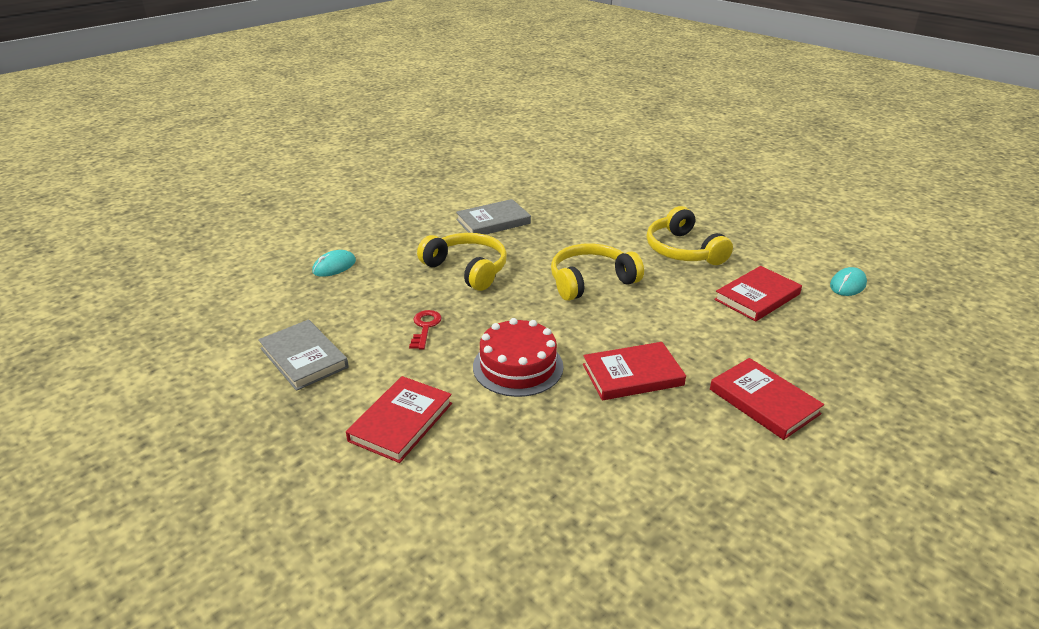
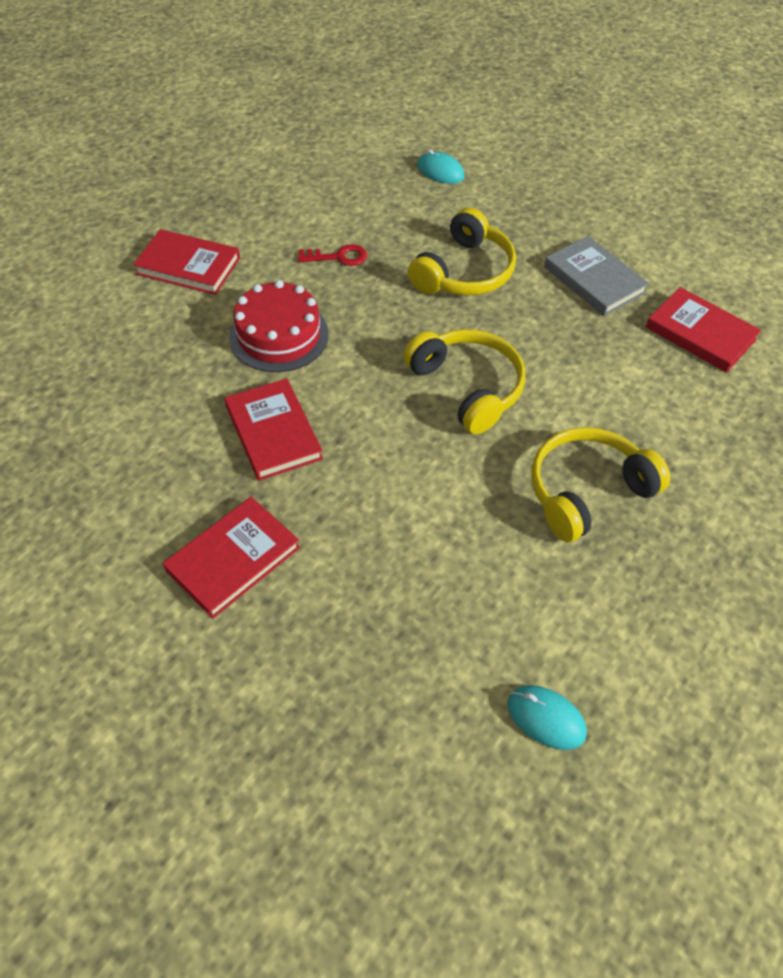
camera: 80 degrees right, 20 degrees up
grey book [258,320,349,391] -> none
red book [714,266,802,322] -> red book moved to [646,287,761,373]

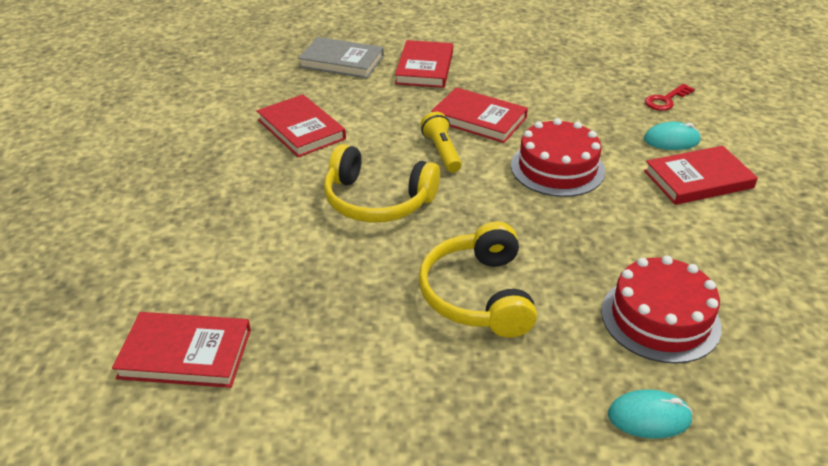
camera: 145 degrees right, 15 degrees down
red key [298,244,367,266] -> red key moved to [645,84,695,111]
turquoise mouse [508,685,587,750] -> turquoise mouse moved to [644,122,701,150]
yellow headphones [531,427,670,542] -> none
grey book [544,236,649,316] -> grey book moved to [298,37,384,78]
none -> red book [257,94,346,157]
none -> yellow flashlight [420,112,462,172]
none -> red cake [601,256,722,364]

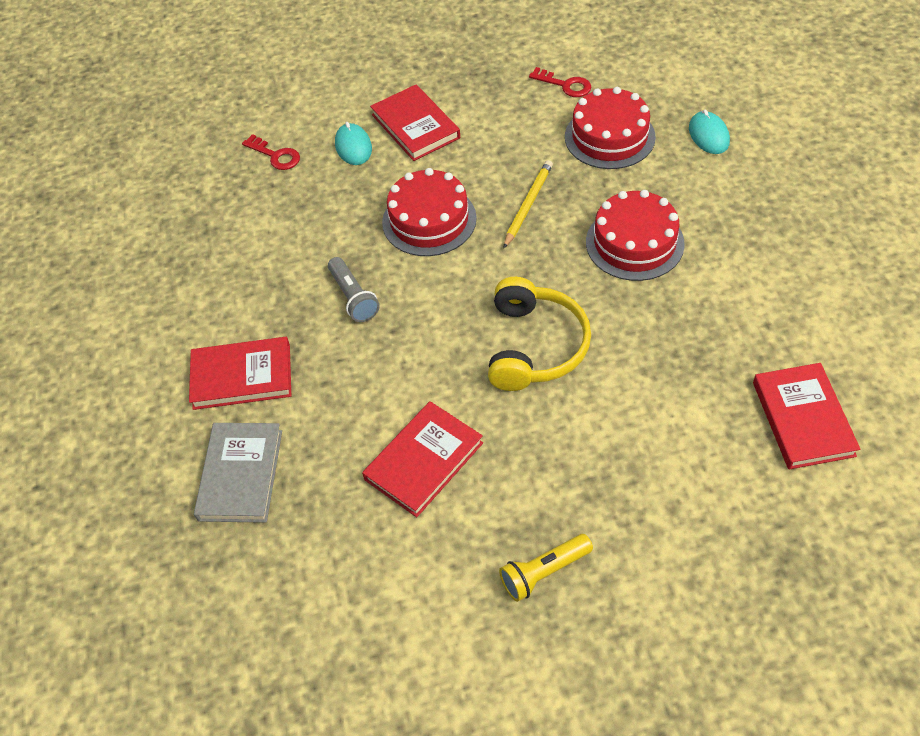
camera: 100 degrees left, 15 degrees up
yellow headphones [419,221,537,338] -> red cake [586,190,685,281]
yellow flashlight [420,112,462,172] -> yellow flashlight moved to [499,534,593,602]
red book [431,87,528,143] -> grey flashlight [328,257,380,322]
none -> yellow pencil [504,160,553,248]
none -> red key [529,67,591,97]

